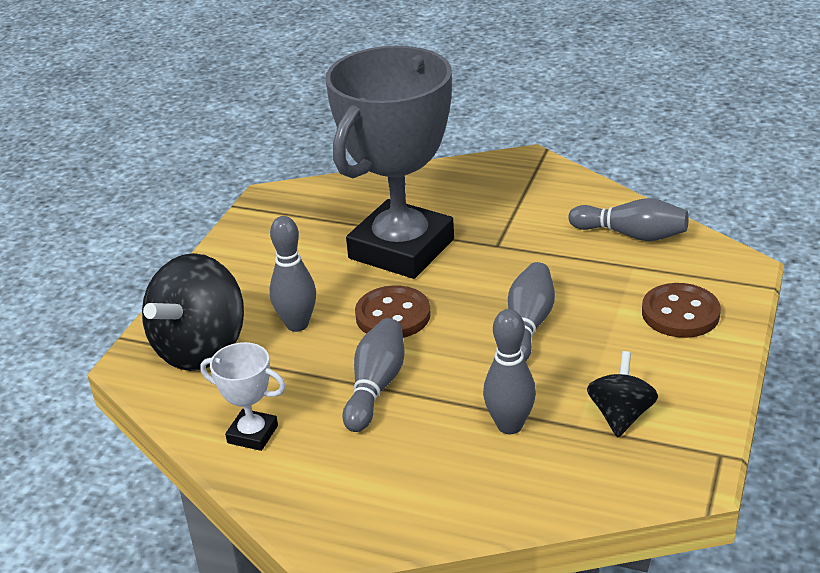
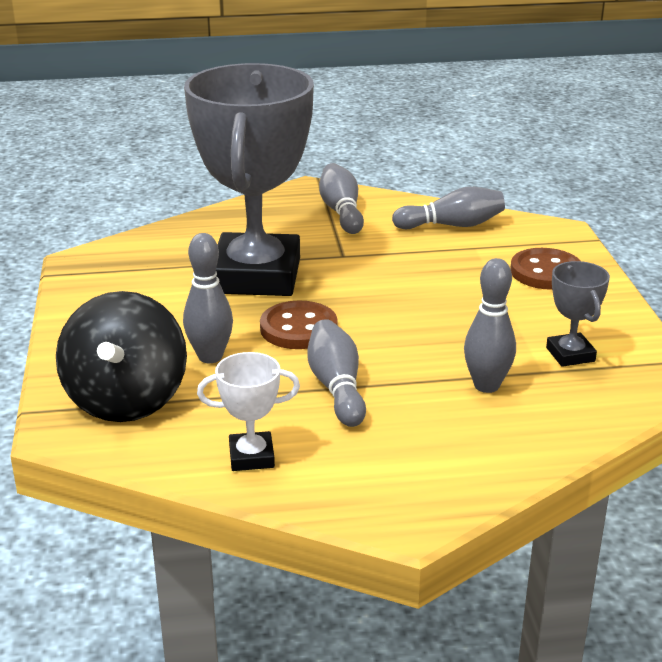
camera: 30 degrees left, 5 degrees down
grey bowling pin [508,262,555,361] -> grey bowling pin moved to [319,163,364,234]
black spinning top [587,351,658,437] -> grey trophy [546,261,610,367]

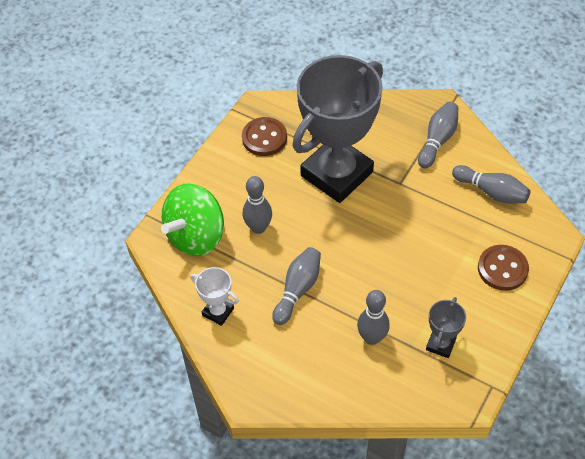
camera: 40 degrees right, 25 degrees up
black spinning top [56,291,187,422] -> green spinning top [161,183,224,256]
brown button [260,300,337,349] -> brown button moved to [242,117,287,156]

